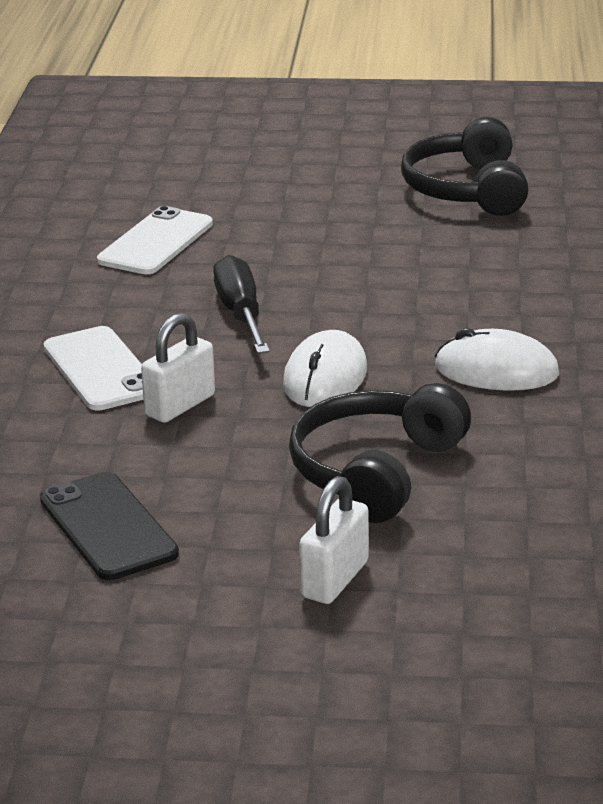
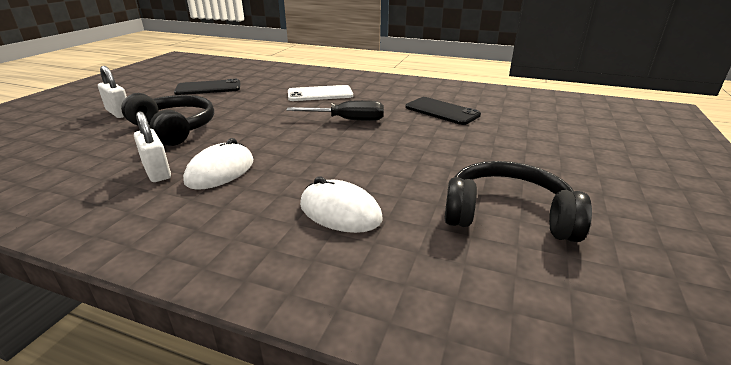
camera: 105 degrees right, 0 degrees up
white phone [97,206,213,274] -> black phone [405,97,481,125]
white padlock [141,313,215,423] -> white padlock moved to [134,111,171,182]
white mouse [283,330,367,407] -> white mouse moved to [300,176,383,233]

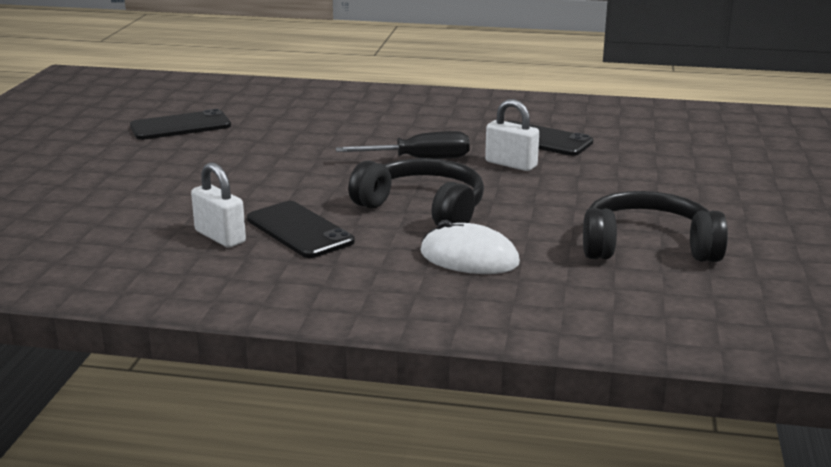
camera: 10 degrees left, 5 degrees down
white padlock [98,66,127,118] -> white padlock moved to [485,99,539,171]
black headphones [121,93,214,146] -> black headphones moved to [348,158,484,226]
white mouse [183,138,253,190] -> black phone [247,201,355,258]
white phone [288,85,353,101] -> none

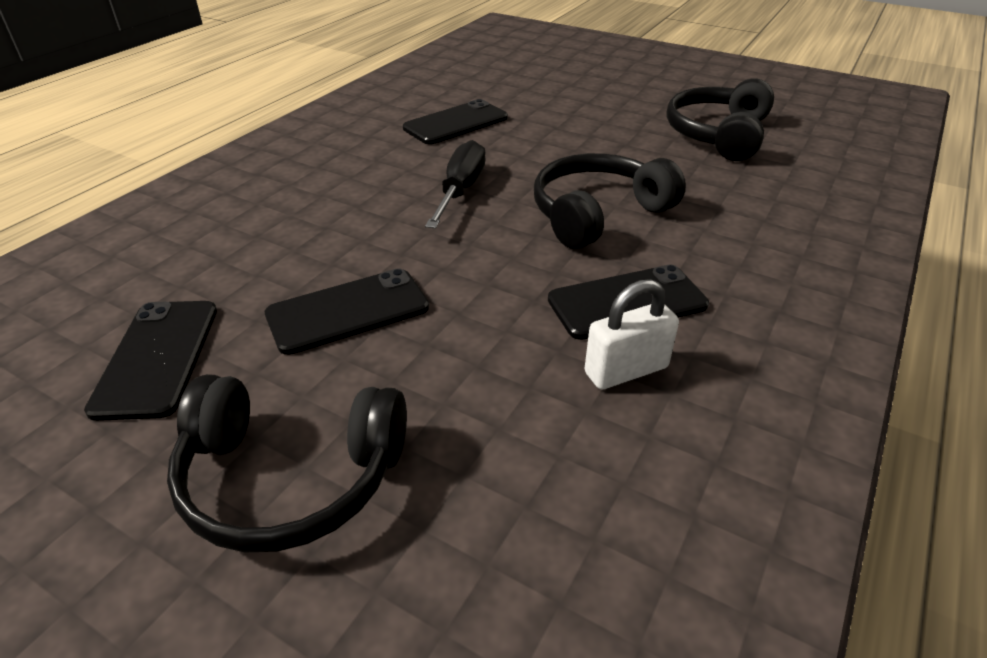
camera: 70 degrees left, 15 degrees up
white mouse [420,220,520,274] -> none
white padlock [485,99,539,171] -> none
none -> black headphones [167,374,407,552]
none -> black phone [265,268,429,355]

